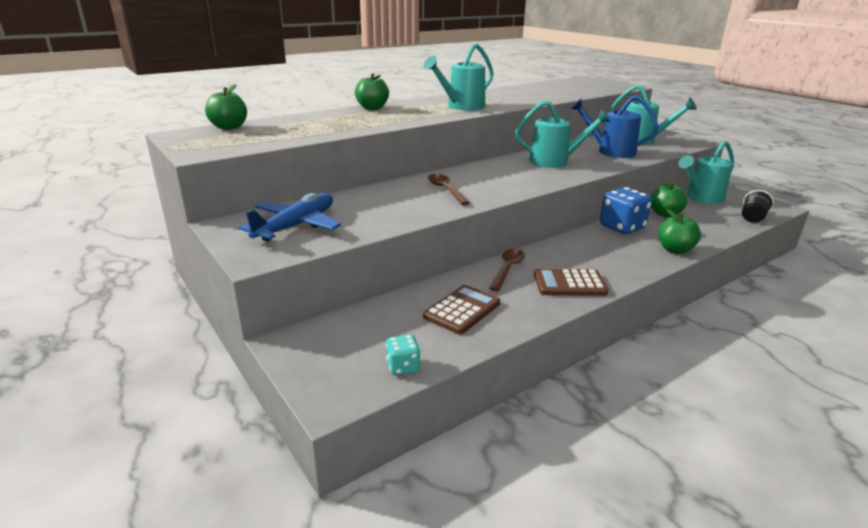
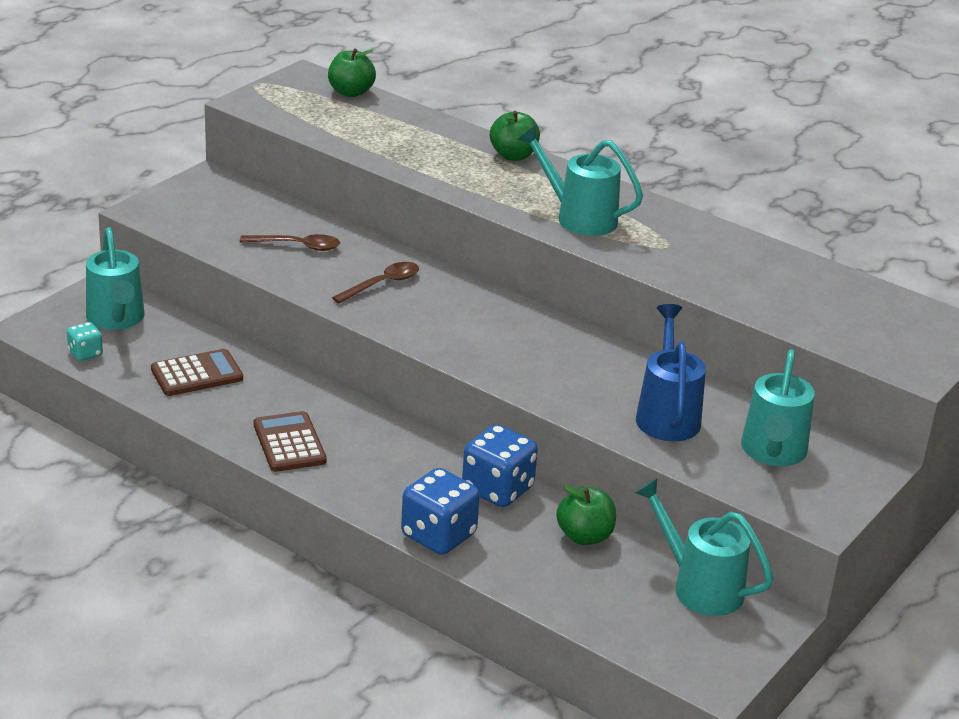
camera: 70 degrees right, 5 degrees up
blue plane [238,193,341,242] -> none
brown calculator [423,285,500,334] -> brown calculator turned 45 degrees counterclockwise [151,349,243,396]
brown spoon [489,249,525,291] -> brown spoon moved to [240,234,340,251]
turquoise watering can [515,100,610,168] -> turquoise watering can moved to [86,227,145,330]
green apple [658,209,701,254] -> blue dice [401,468,480,555]
black cup [742,190,774,223] -> none

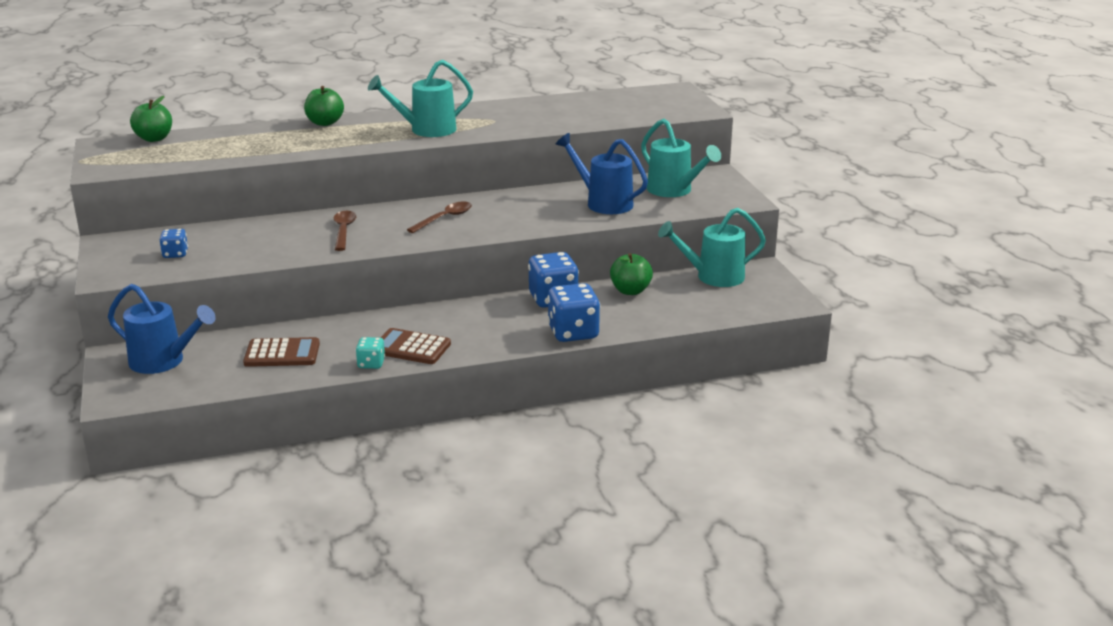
camera: 50 degrees left, 5 degrees down
turquoise dice [67,322,103,361] -> turquoise dice moved to [356,337,385,369]
turquoise watering can [86,227,145,330] -> blue watering can [108,284,216,374]
brown calculator [151,349,243,396] -> brown calculator turned 75 degrees clockwise [243,337,320,367]
brown spoon [240,234,340,251] -> brown spoon moved to [407,201,472,233]
none -> blue dice [160,229,188,258]

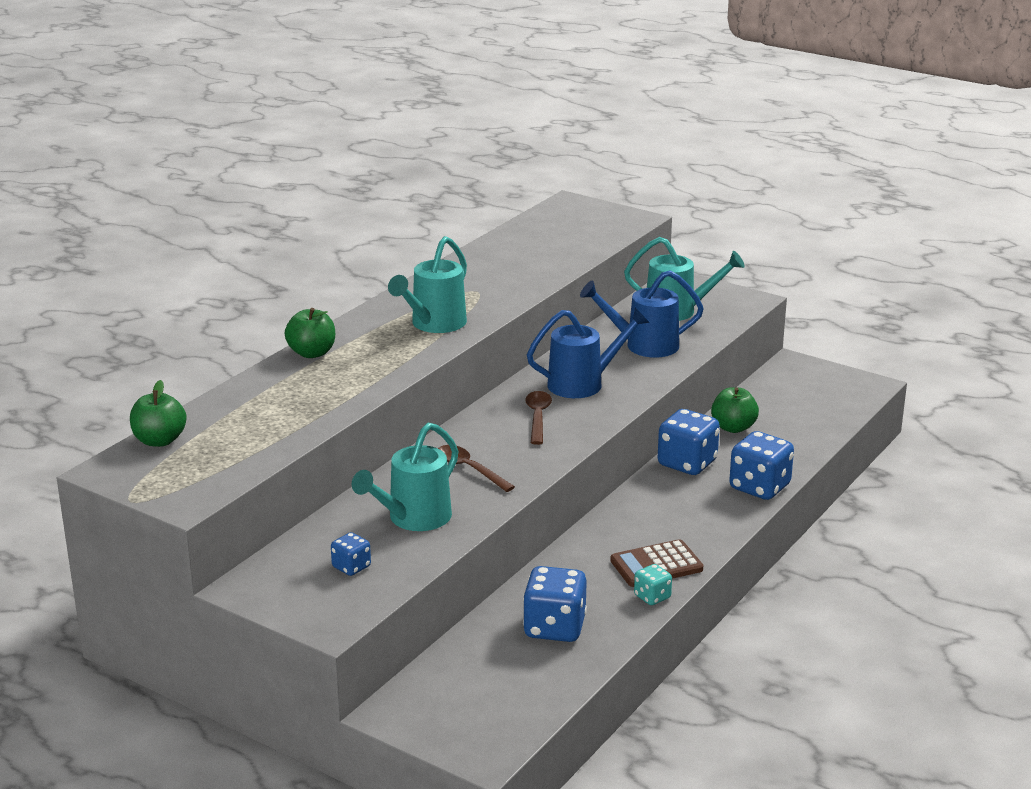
camera: 40 degrees left, 0 degrees up
blue watering can [108,284,216,374] -> blue watering can moved to [527,308,650,398]
brown calculator [243,337,320,367] -> blue dice [523,566,587,642]
turquoise watering can [658,208,766,287] -> turquoise watering can moved to [352,423,458,531]

